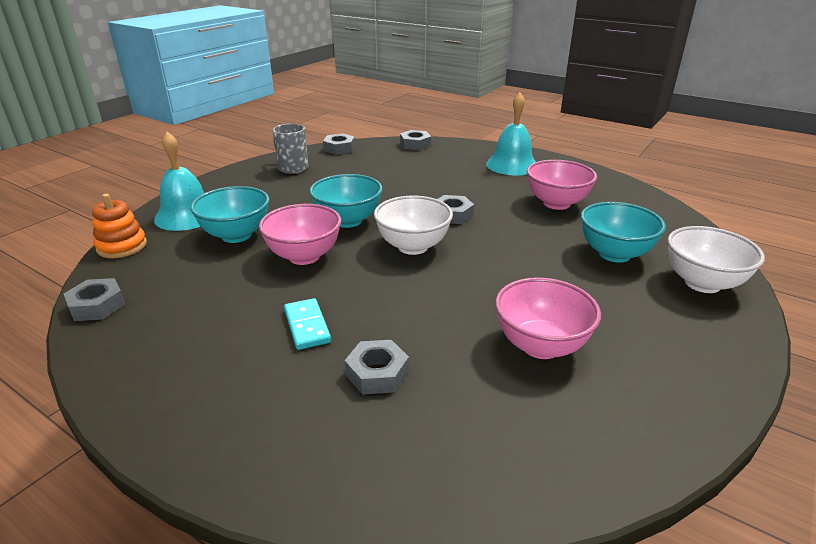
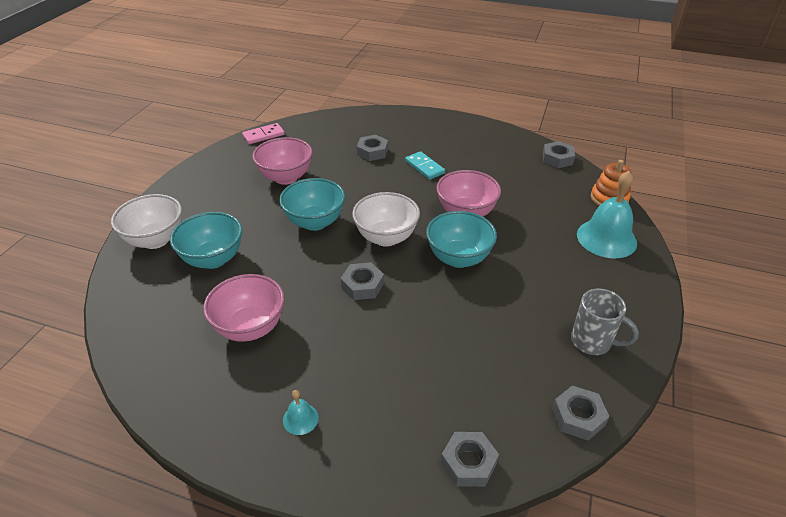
camera: 165 degrees right, 10 degrees up
turquoise bowl [190,186,269,243] -> turquoise bowl moved to [279,178,345,231]
turquoise bell [486,92,536,175] -> turquoise bell [283,390,319,435], size x0.45
none -> pink domino [242,123,285,144]

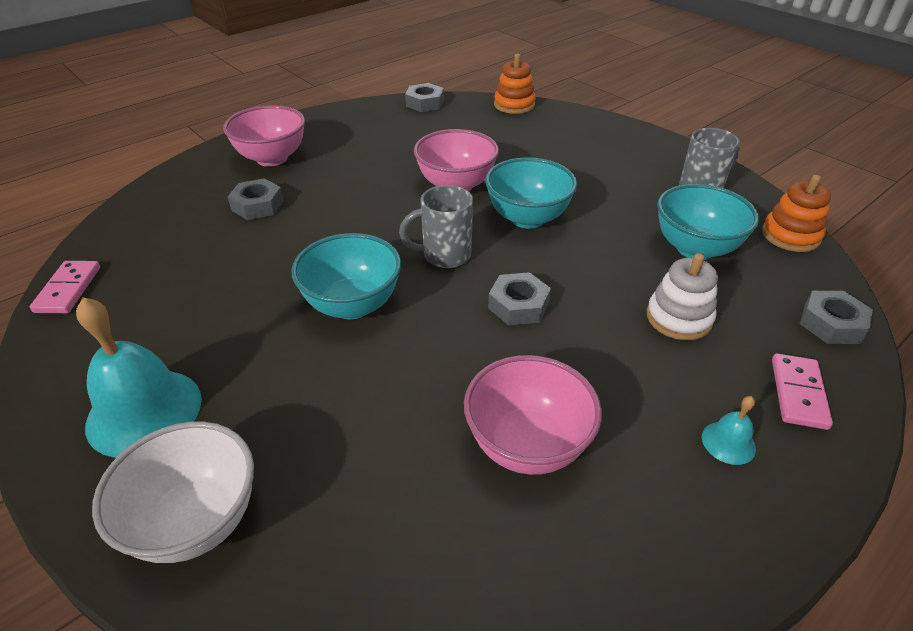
camera: 60 degrees left, 0 degrees up
turquoise bowl [170,212,242,269] -> turquoise bowl moved to [657,184,759,260]
pink bowl [252,137,313,185] -> pink bowl moved to [223,105,305,167]
white bowl [352,192,420,247] -> grey mug [399,185,473,268]
turquoise domino [405,151,445,180] -> none
grey nut [552,386,610,441] -> orange stacking toy [762,175,831,252]
turquoise bell [577,171,637,258] -> turquoise bell moved to [76,297,202,458]
none -> white stacking toy [647,253,718,340]
none -> pink domino [772,353,833,430]

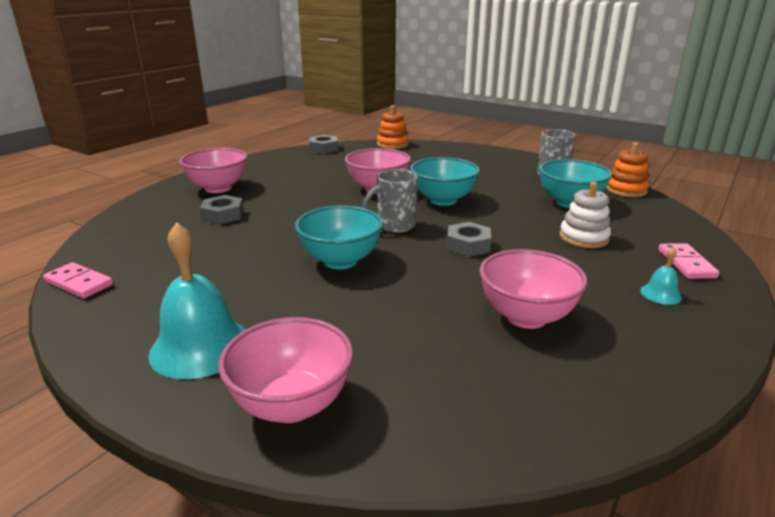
camera: 15 degrees left, 15 degrees down
pink domino [30,261,100,313] -> pink domino turned 45 degrees counterclockwise [43,262,113,298]
white bowl [92,422,254,563] -> pink bowl [218,317,353,423]
grey nut [800,291,873,344] -> none

